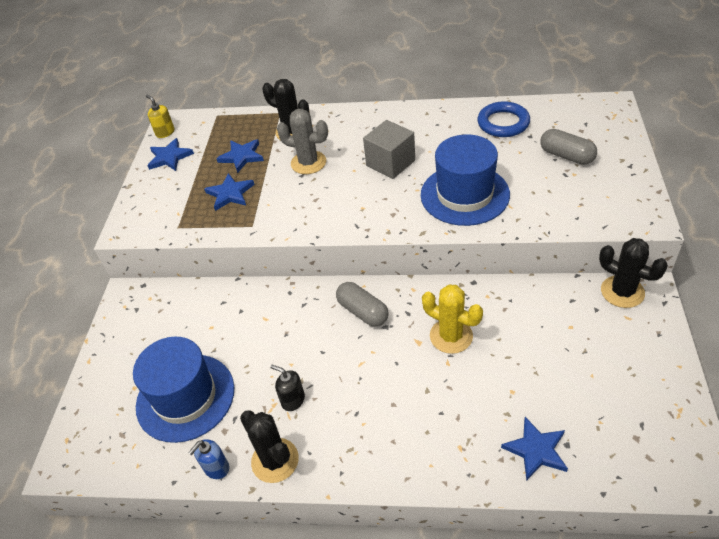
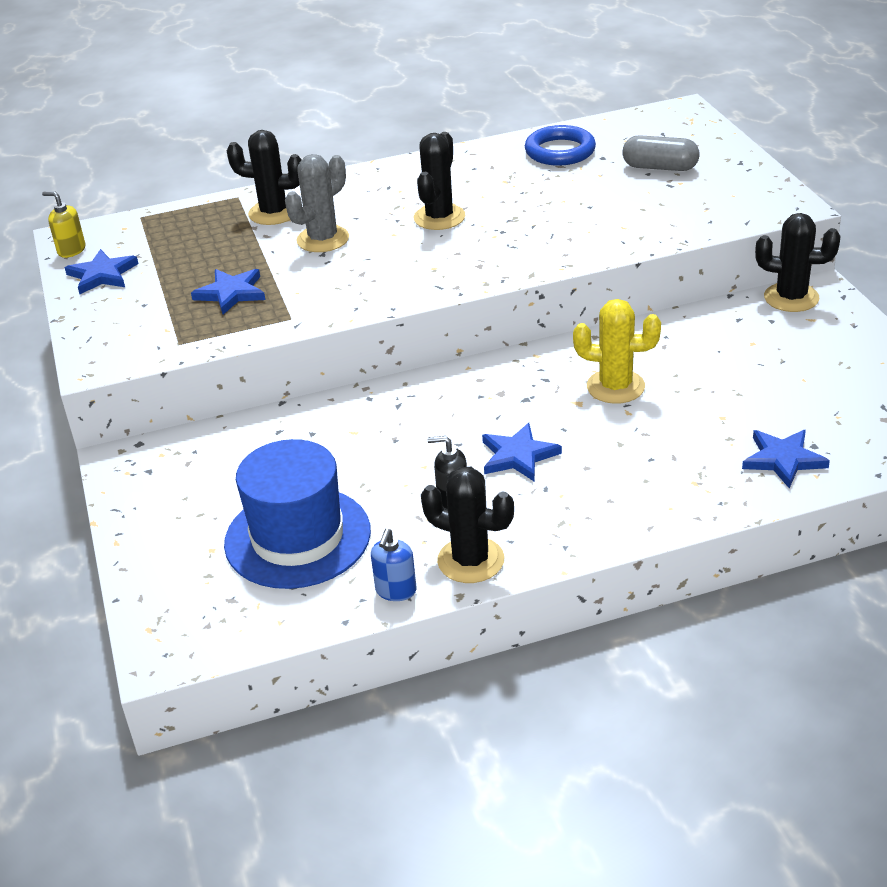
camera: 25 degrees left, 10 degrees down
blue star [216,139,264,173] -> blue star moved to [482,423,562,481]
grey cactus [277,109,328,174] -> grey cactus turned 45 degrees counterclockwise [285,154,349,252]
grey capsule [336,282,388,327] -> none
grey cube [363,120,415,179] -> black cactus [413,132,465,230]
blue hat [421,134,510,226] -> none

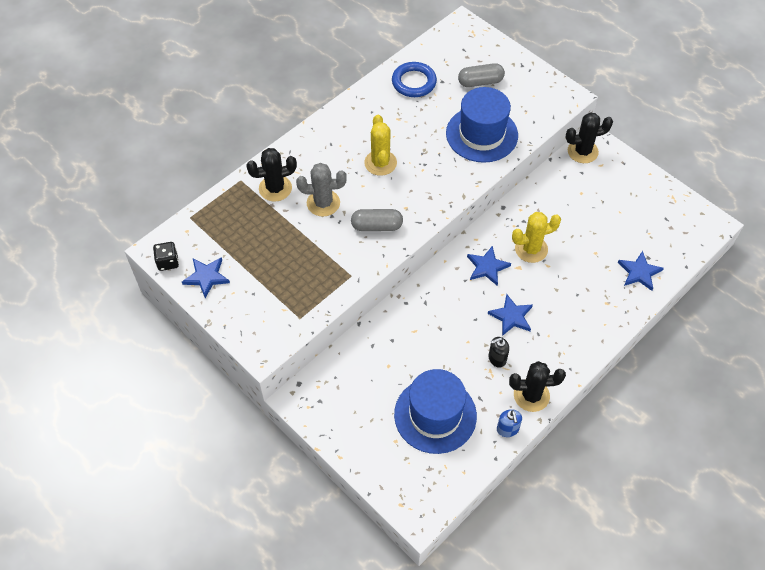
camera: 30 degrees left, 20 degrees up
yellow soap dispenser [42,191,86,258] -> black dice [153,242,179,271]
blue star [191,269,265,315] -> blue star moved to [467,246,511,286]
grey cactus [285,154,349,252] -> grey cactus turned 75 degrees clockwise [296,163,347,217]
black cactus [413,132,465,230] -> yellow cactus [364,115,397,176]
none -> grey capsule [351,209,403,231]
none -> blue hat [446,87,518,163]

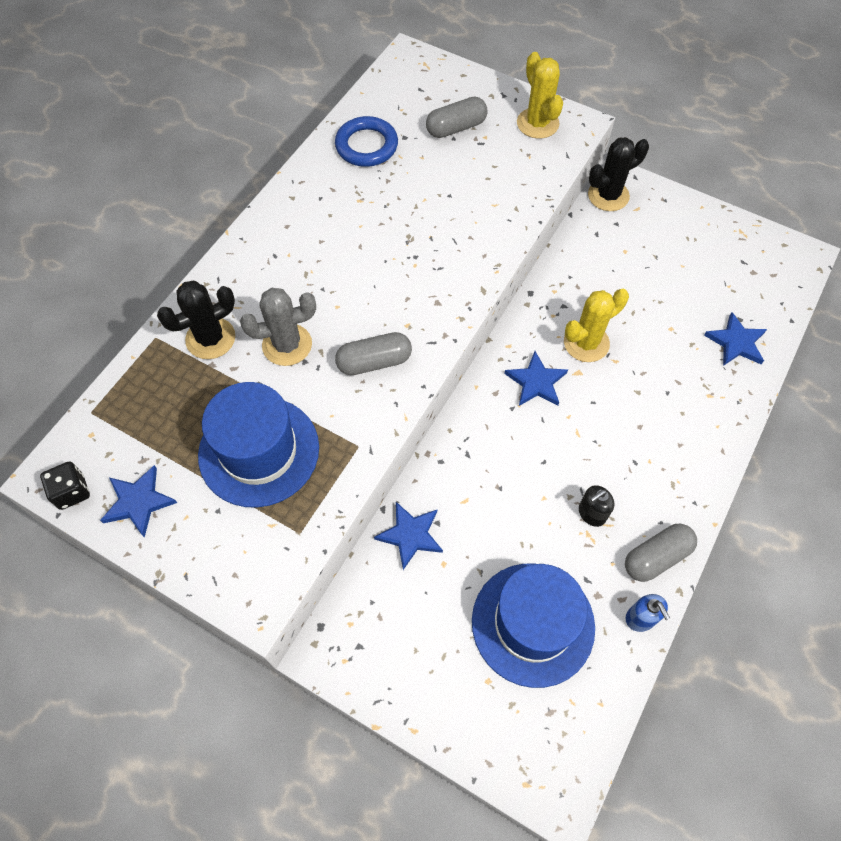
camera: 15 degrees left, 5 degrees up
yellow cactus [364,115,397,176] -> yellow cactus moved to [517,52,563,139]
blue hat [446,87,518,163] -> blue hat moved to [198,382,319,508]
blue star [488,294,533,336] -> blue star moved to [374,502,443,570]
black cactus [509,361,566,412] -> grey capsule [625,524,697,582]

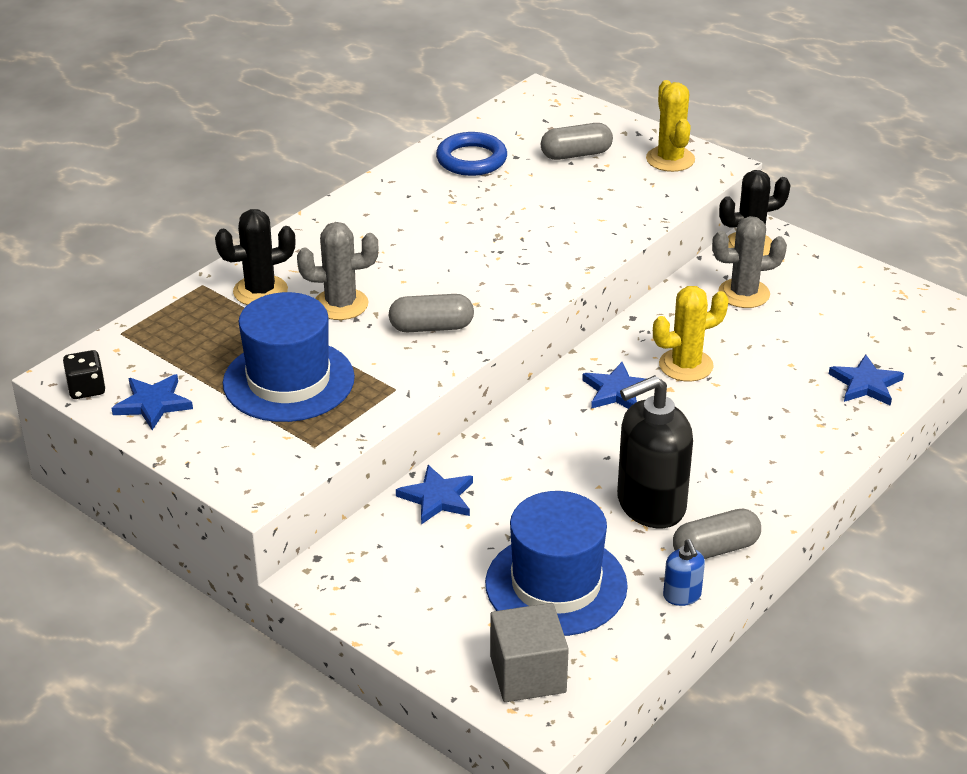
camera: 10 degrees right, 25 degrees down
black soap dispenser [579,485,614,527] -> black soap dispenser [617,375,693,528], size x2.19
none -> grey cube [490,603,569,702]
none -> grey cactus [712,216,787,308]

